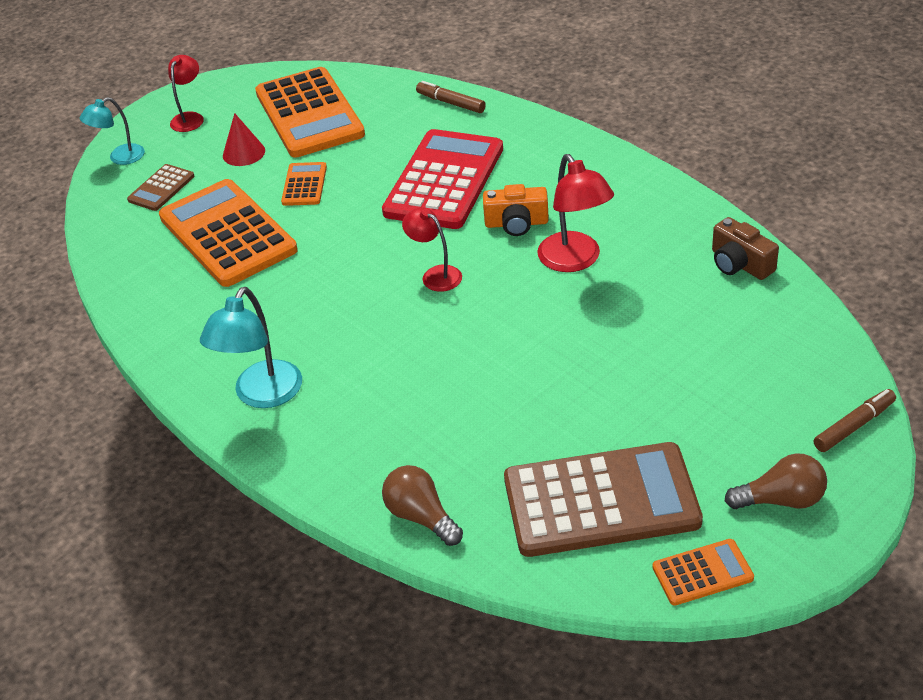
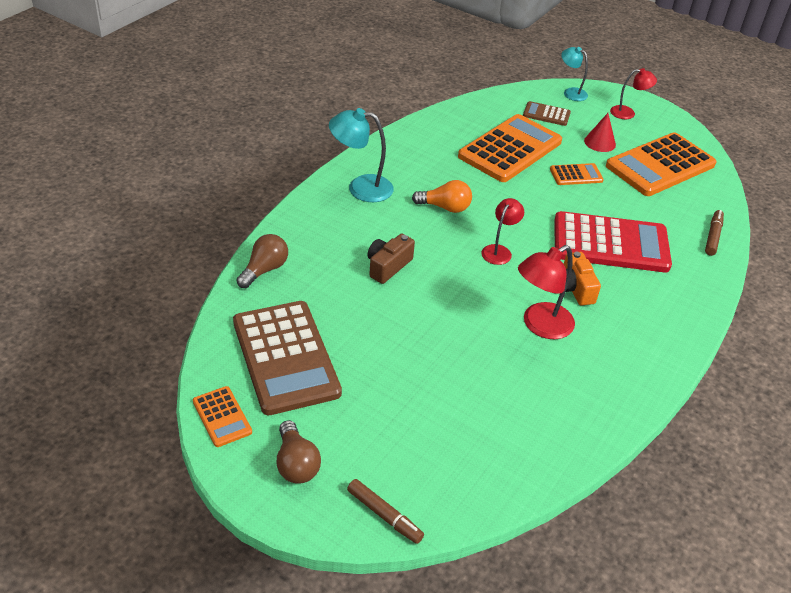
camera: 70 degrees right, 0 degrees up
brown camera [712,217,779,280] -> brown camera moved to [367,234,415,284]
none -> orange light bulb [412,180,472,213]

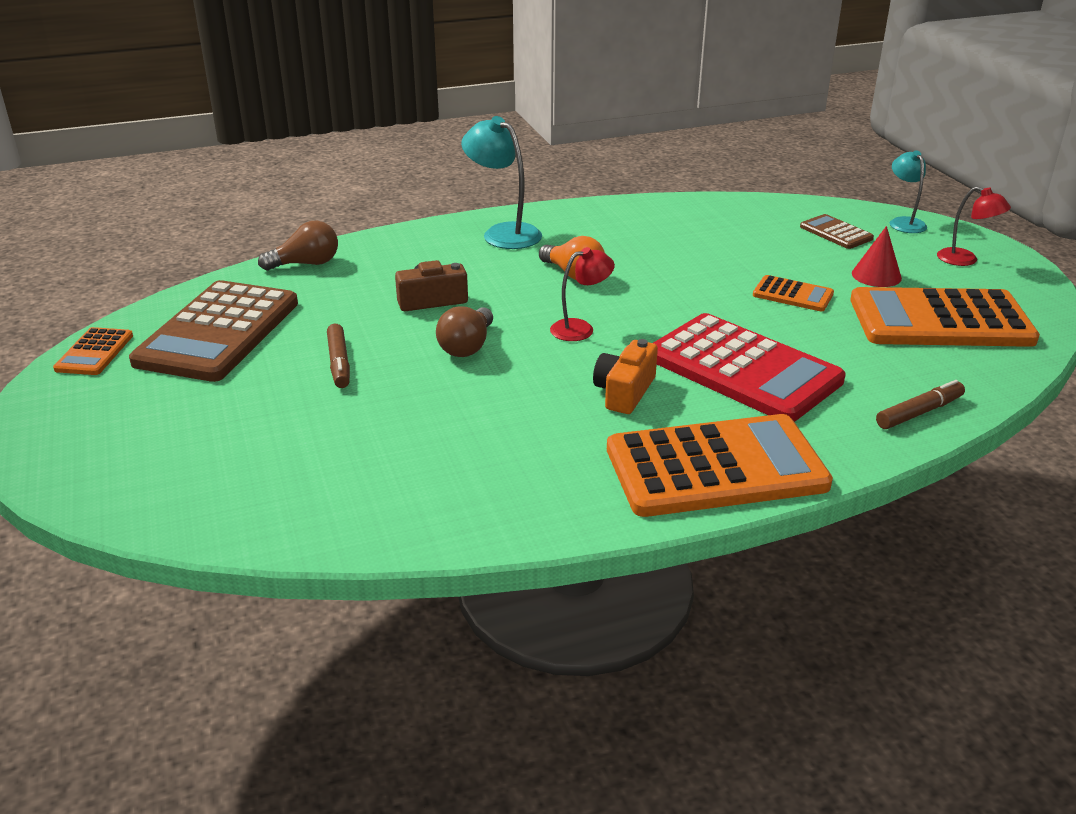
camera: 40 degrees right, 10 degrees down
brown light bulb [276,420,321,484] -> brown light bulb moved to [436,306,493,357]
brown marker [347,479,424,544] -> brown marker moved to [327,324,350,388]
orange calculator [458,114,562,182] -> orange calculator moved to [607,414,833,517]
red lamp [518,245,575,339] -> none

